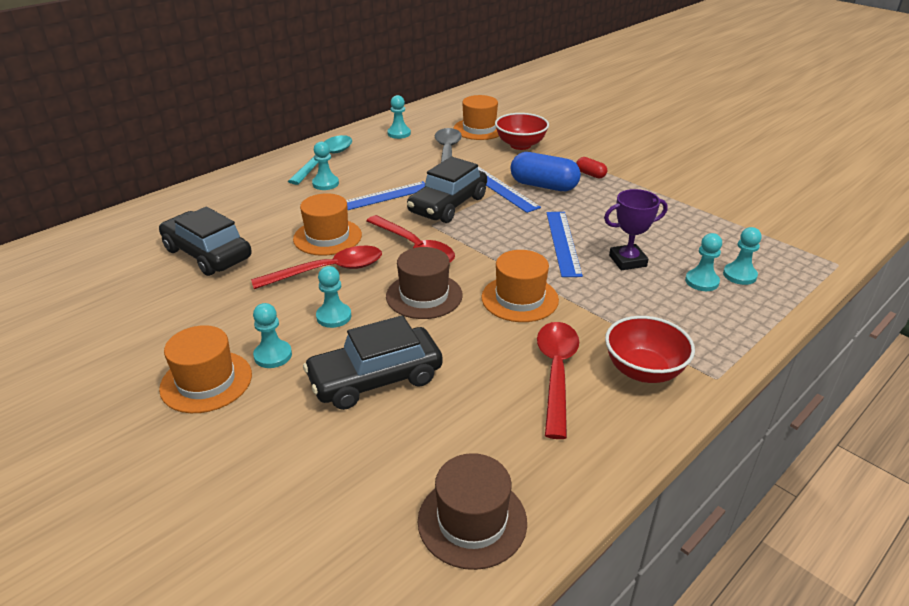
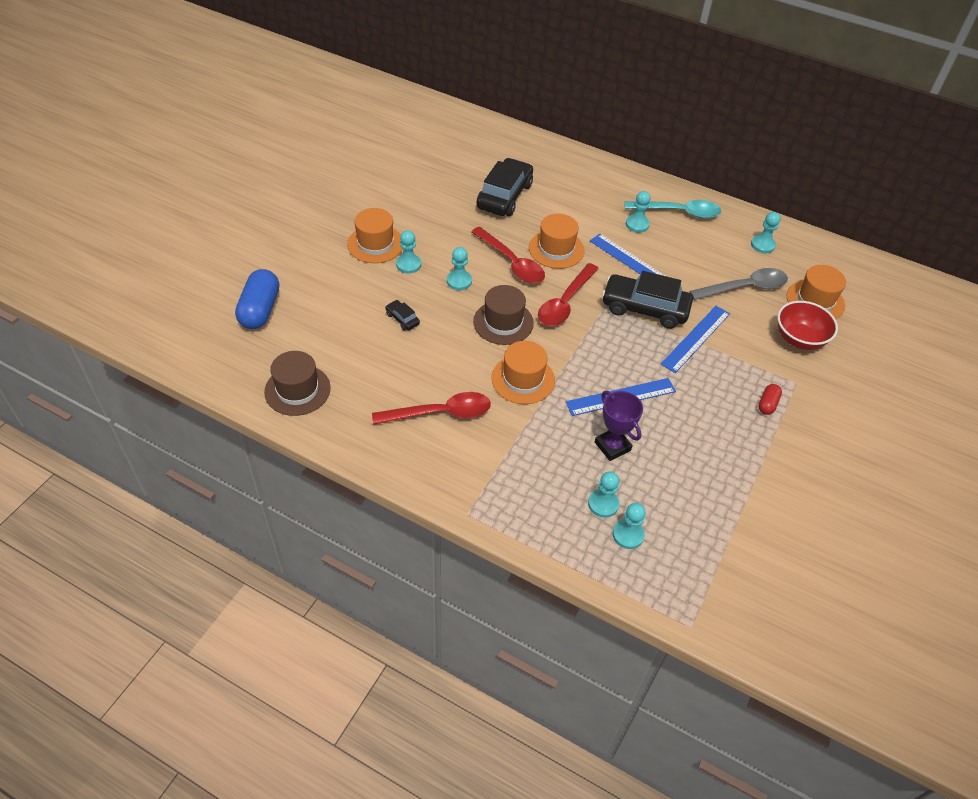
camera: 70 degrees right, 15 degrees up
black car [303,315,443,410] -> black car [385,300,420,331], size x0.44
blue capsule [510,152,581,191] -> blue capsule moved to [235,269,279,329]
red bowl [605,316,695,383] -> none

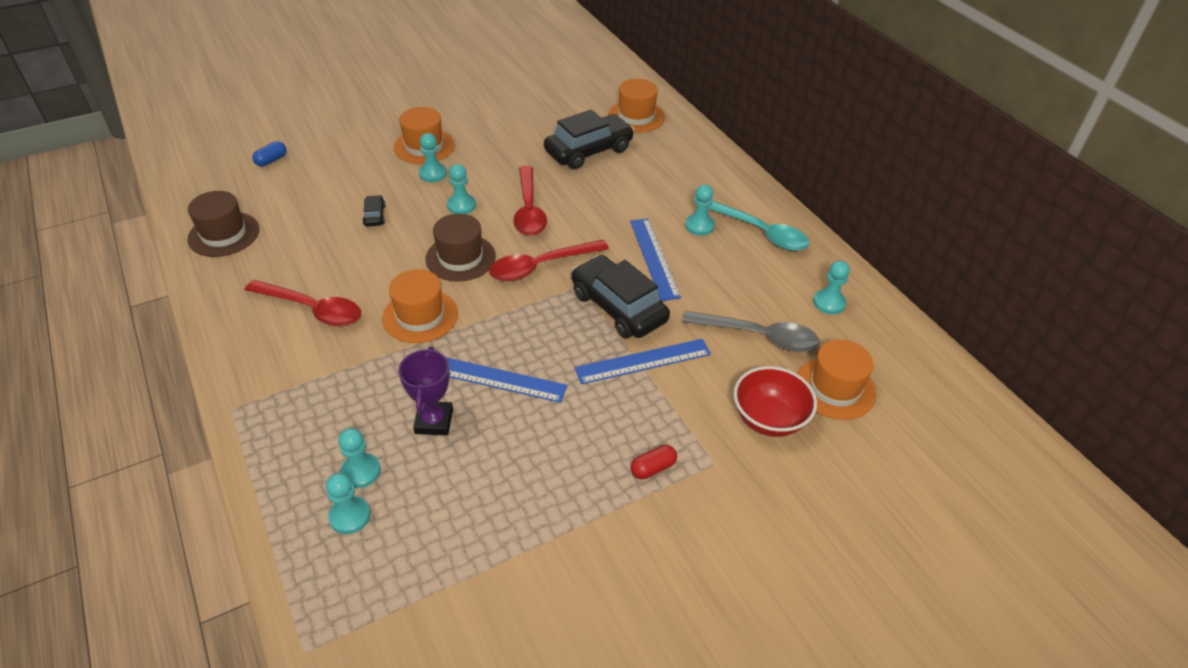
camera: 35 degrees right, 5 degrees down
blue capsule [235,269,279,329] -> blue capsule [252,141,287,166], size x0.50
orange hat [529,214,585,269] -> orange hat moved to [608,79,665,133]

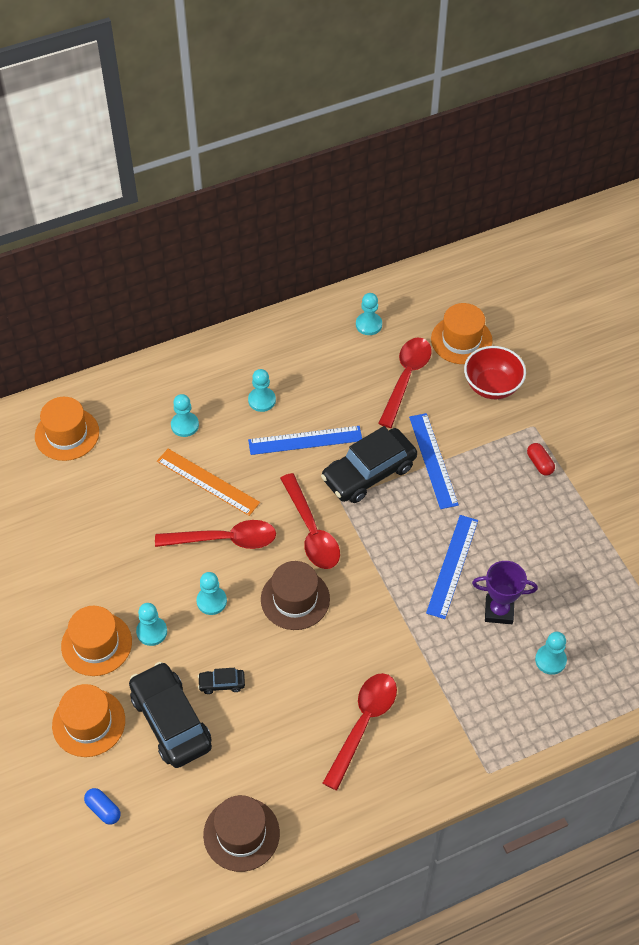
camera: 85 degrees left, 10 degrees up
turquoise pawn [326,473,370,534] -> turquoise pawn moved to [171,394,199,437]
orange hat [382,269,458,343] -> orange hat moved to [52,684,125,757]
black car [544,110,634,169] -> black car moved to [129,662,212,768]
grey spoon [682,311,819,352] -> red spoon [378,337,432,428]
turquoise spoon [708,201,809,251] -> none
none -> orange ruler [157,449,260,516]

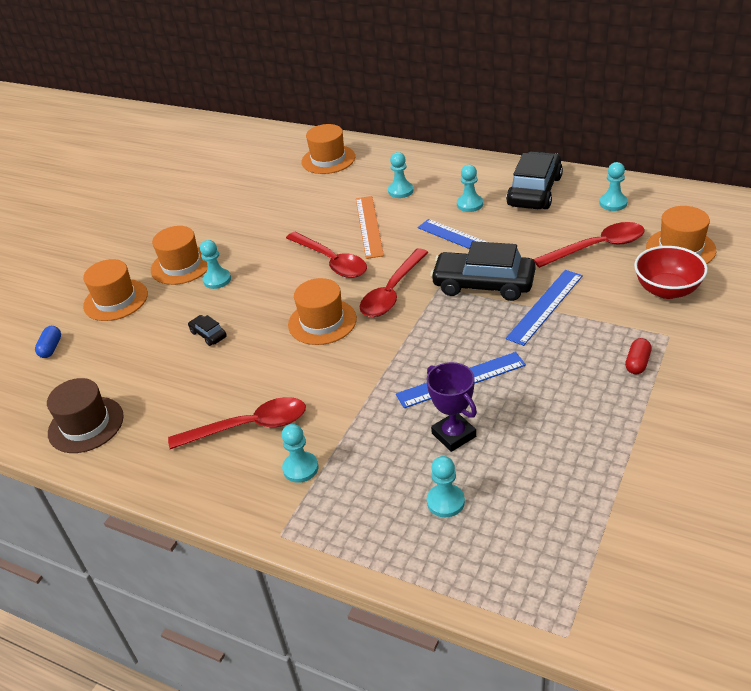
camera: 55 degrees right, 15 degrees down
black car [129,662,212,768] -> black car moved to [506,151,563,209]
turquoise pawn [196,572,227,615] -> turquoise pawn moved to [282,424,318,483]
brown hat [261,561,330,630] -> orange hat [288,278,357,345]

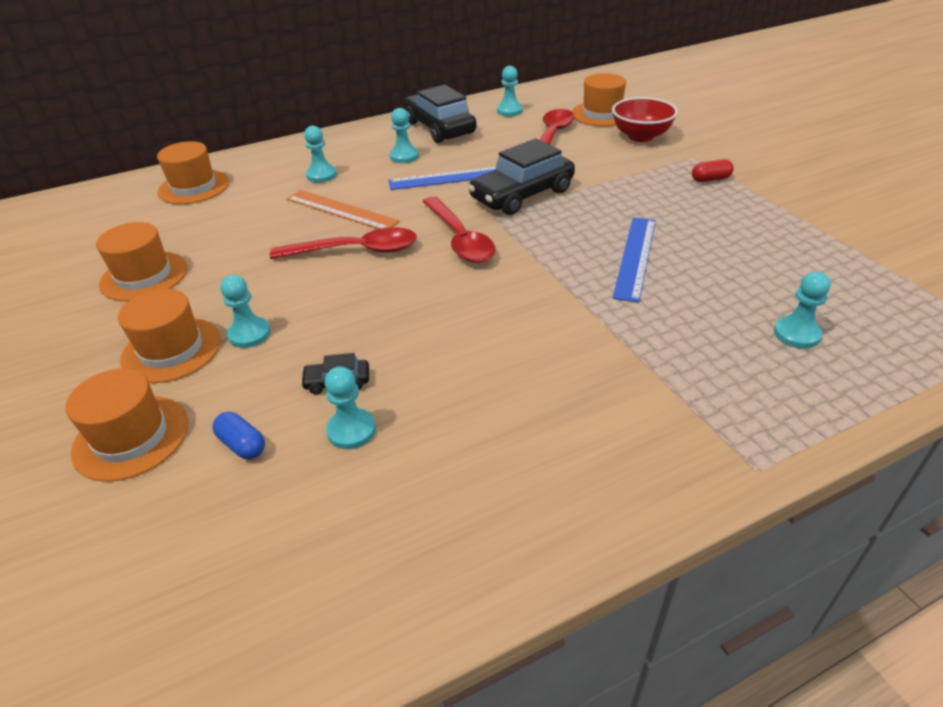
camera: 55 degrees left, 0 degrees up
blue capsule [35,326,61,358] -> blue capsule moved to [212,412,265,459]
brown hat [47,378,124,453] -> none
red spoon [168,397,306,449] -> none
turquoise pawn [282,424,318,483] -> turquoise pawn moved to [325,366,376,449]
orange hat [288,278,357,345] -> orange hat moved to [96,222,187,301]
purple trophy [426,362,477,452] -> none
blue ruler [506,270,583,346] -> none
red capsule [625,338,652,374] -> red capsule turned 75 degrees counterclockwise [692,159,734,182]

